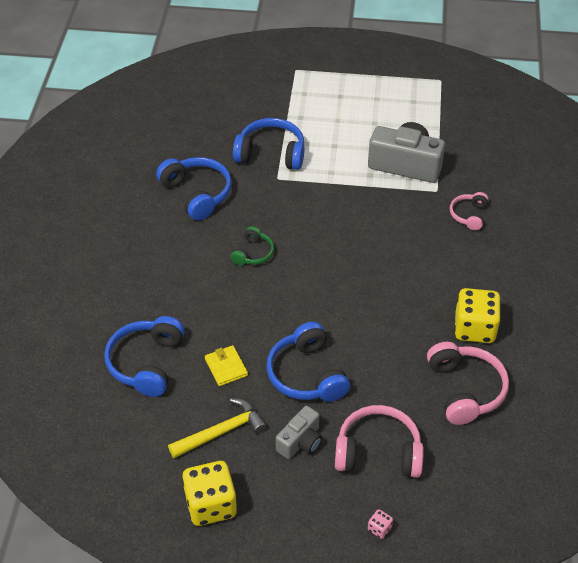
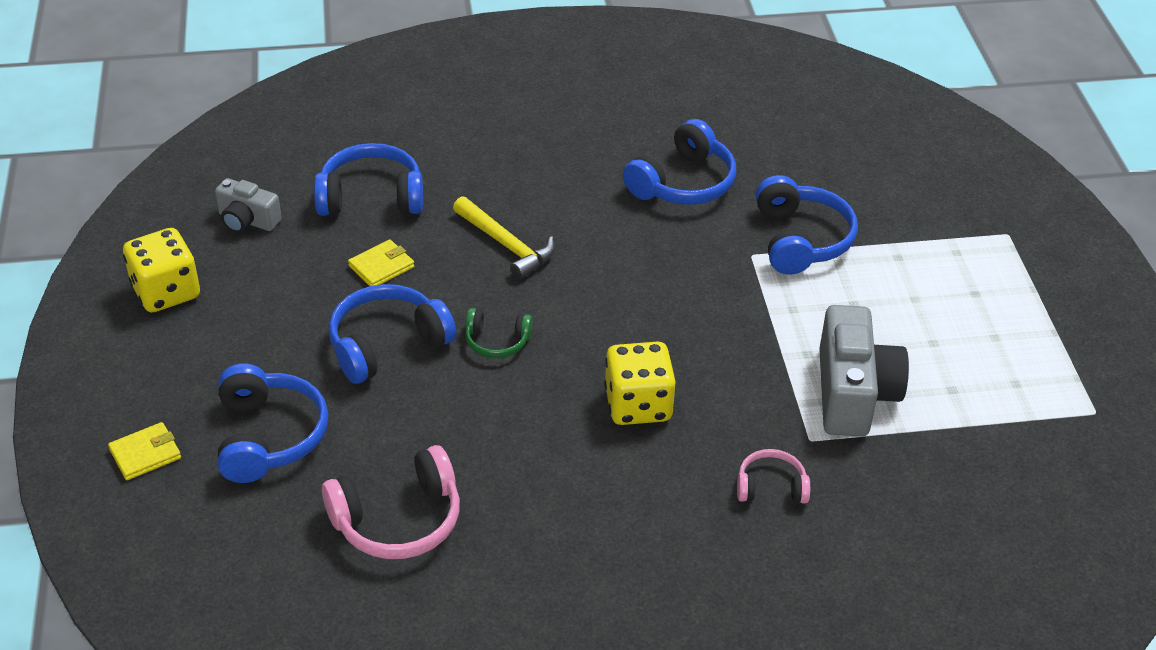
camera: 75 degrees right, 5 degrees down
yellow hammer [168,398,267,458] -> yellow hammer moved to [453,196,555,280]
green headphones [231,226,274,265] -> green headphones moved to [465,308,533,358]
grey camera [276,406,322,459] -> grey camera moved to [215,178,282,233]
pink headphones [335,405,424,478] -> blue headphones [218,364,329,483]
pink dice [368,509,393,539] -> yellow wallet [108,422,181,480]
yellow dice [454,288,501,343] -> yellow dice moved to [604,342,676,425]

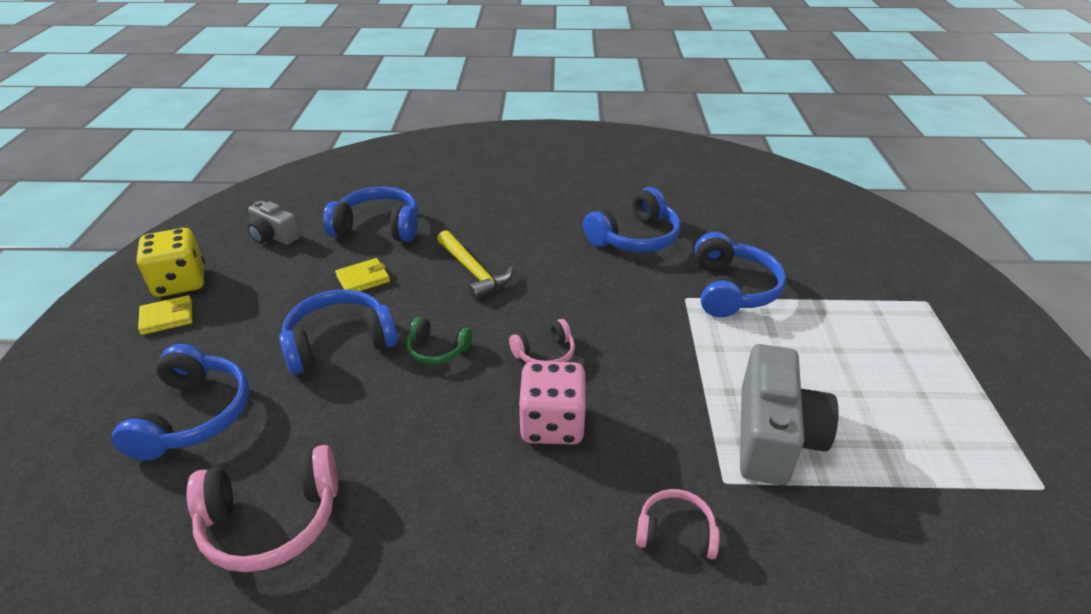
camera: 10 degrees right, 5 degrees down
yellow wallet [108,422,181,480] -> yellow wallet moved to [138,295,192,335]
yellow dice [604,342,676,425] -> pink dice [518,361,587,444]
none -> pink headphones [509,319,575,363]

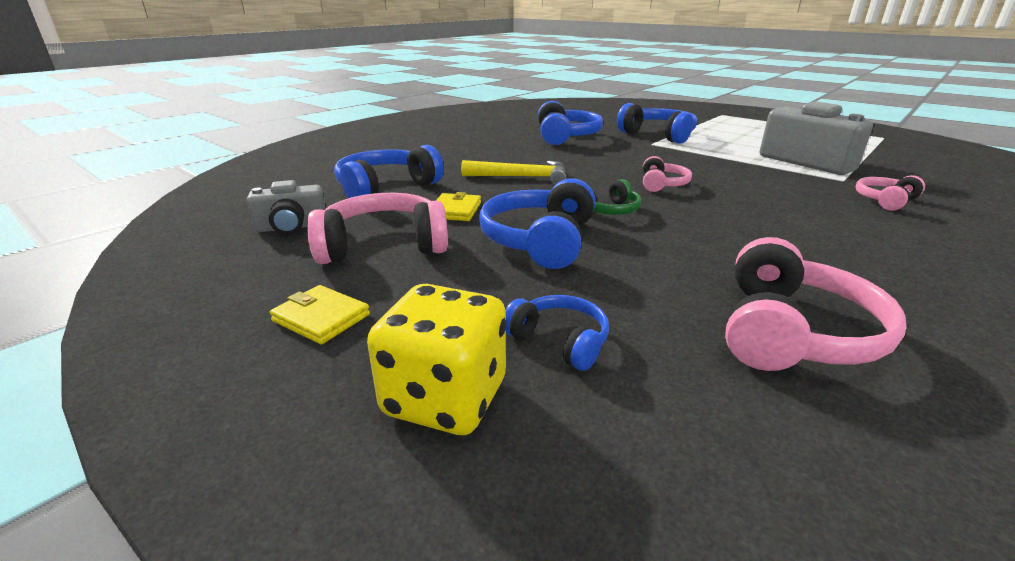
camera: 50 degrees left, 10 degrees down
blue headphones [112,344,249,461] -> blue headphones [505,295,609,371], size x0.56
yellow dice [136,228,205,297] -> yellow dice moved to [367,284,506,435]
yellow wallet [138,295,192,335] -> yellow wallet turned 75 degrees counterclockwise [270,285,370,344]
pink dice [518,361,587,444] -> none
none -> pink headphones [307,193,448,264]

